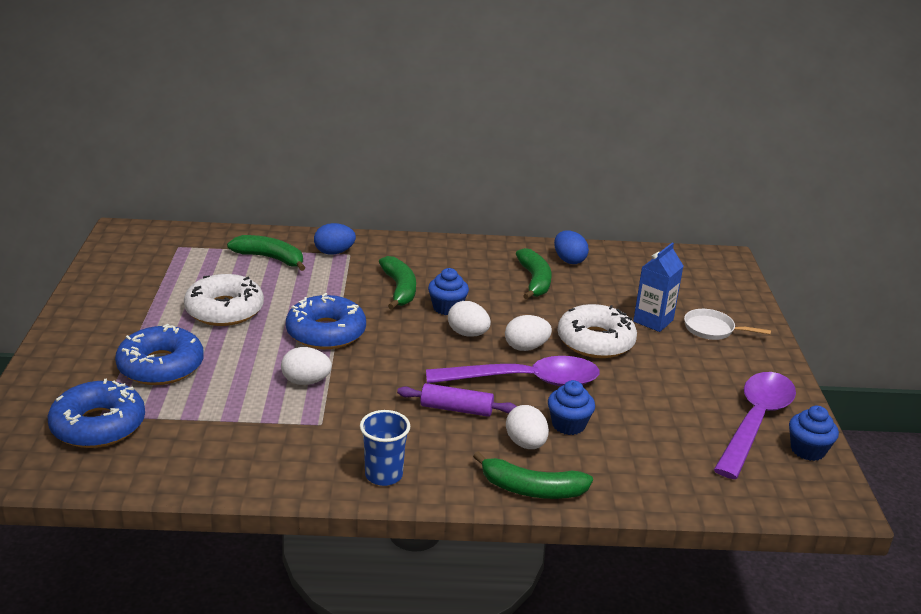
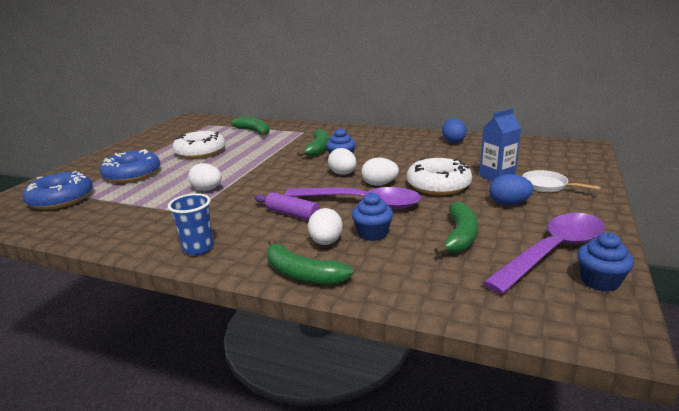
camera: 25 degrees right, 5 degrees down
blue donut [286,293,366,349] -> none
blue egg [314,223,356,255] -> blue egg moved to [489,174,534,205]
green banana [516,248,551,299] -> green banana moved to [434,202,478,255]

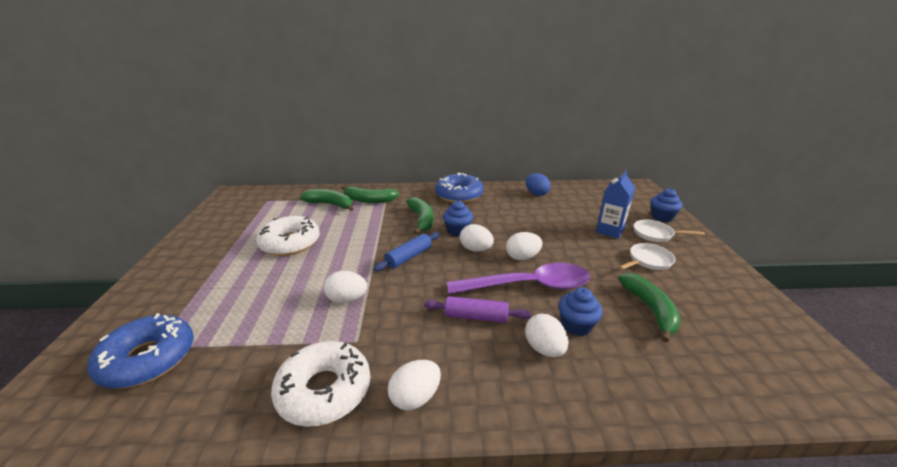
camera: 25 degrees left, 5 degrees up
blue donut [100,149,160,183] -> blue donut moved to [435,173,484,203]
blue cup [168,193,214,255] -> white egg [388,360,441,411]
green banana [267,239,354,285] -> green banana moved to [341,185,400,203]
white donut [407,158,472,195] -> white donut moved to [271,341,370,427]
purple spoon [483,213,605,294] -> none
blue egg [489,174,534,205] -> white pan [619,243,676,270]
blue cupcake [577,232,634,292] -> blue cupcake moved to [651,188,682,222]
none -> blue rolling pin [373,232,440,271]

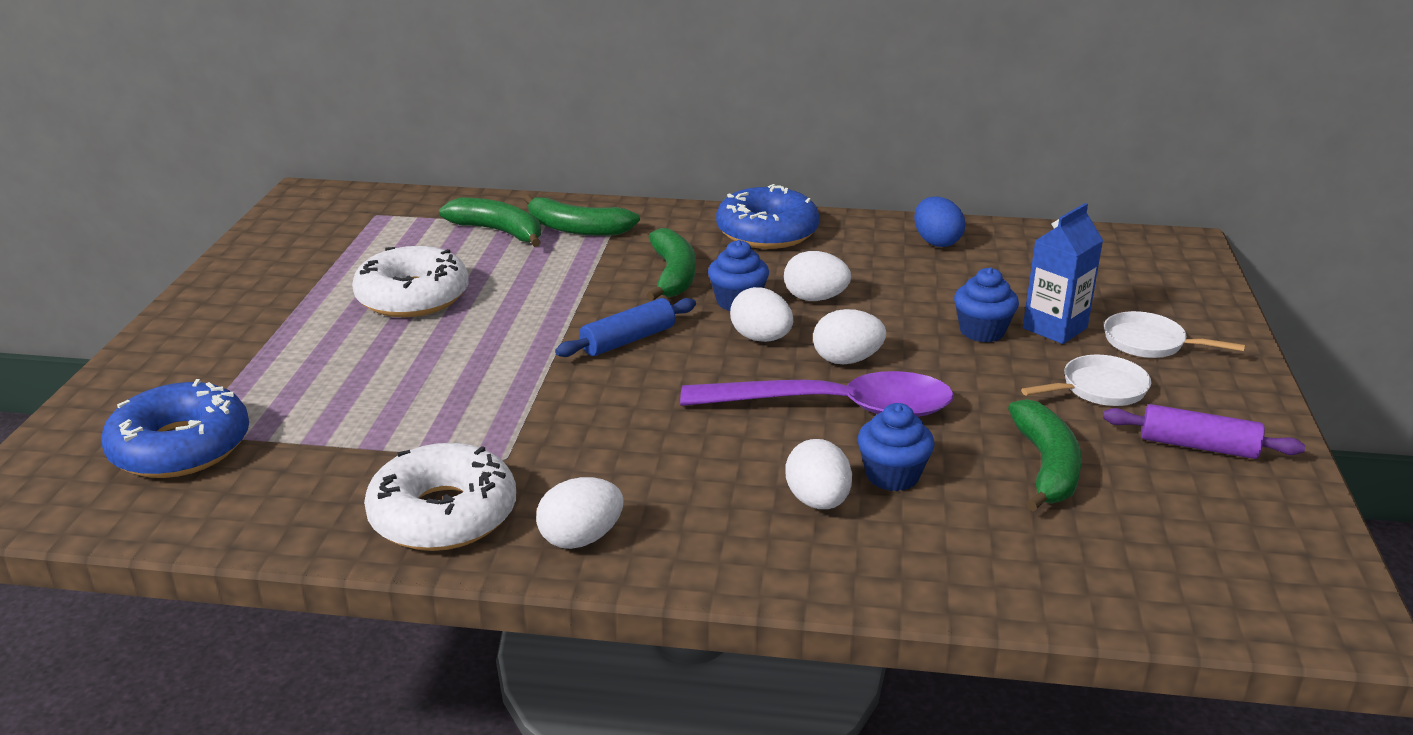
camera: 10 degrees right, 0 degrees up
white egg [324,271,367,303] -> white egg moved to [784,251,851,301]
purple rolling pin [424,296,531,323] -> purple rolling pin moved to [1103,404,1305,459]
blue cupcake [651,188,682,222] -> blue cupcake moved to [954,267,1019,342]

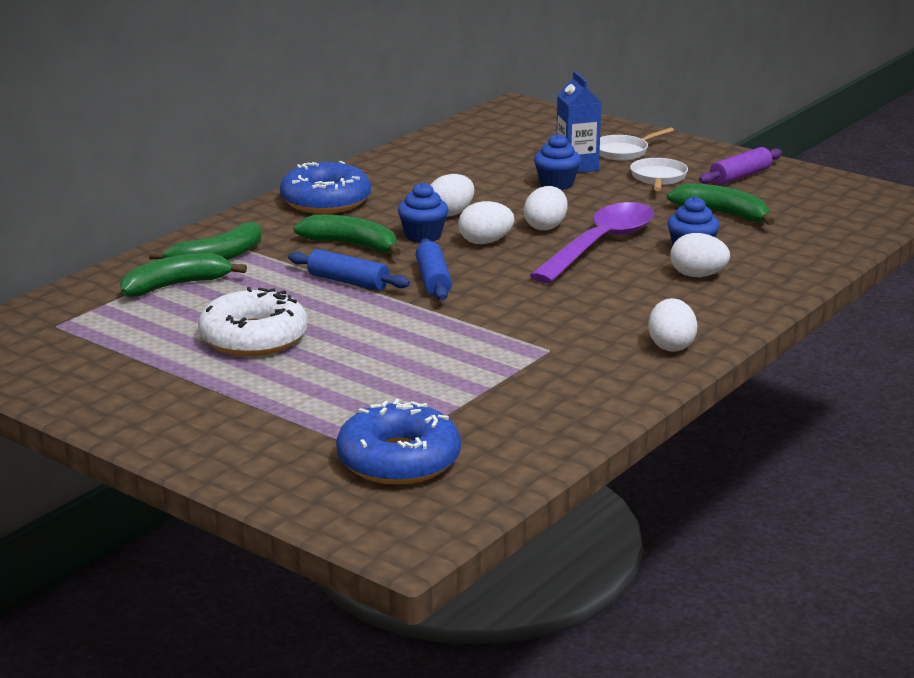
camera: 60 degrees left, 5 degrees down
white donut [364,443,516,551] -> none
blue egg [914,197,965,247] -> none
none -> blue rolling pin [288,249,410,291]

